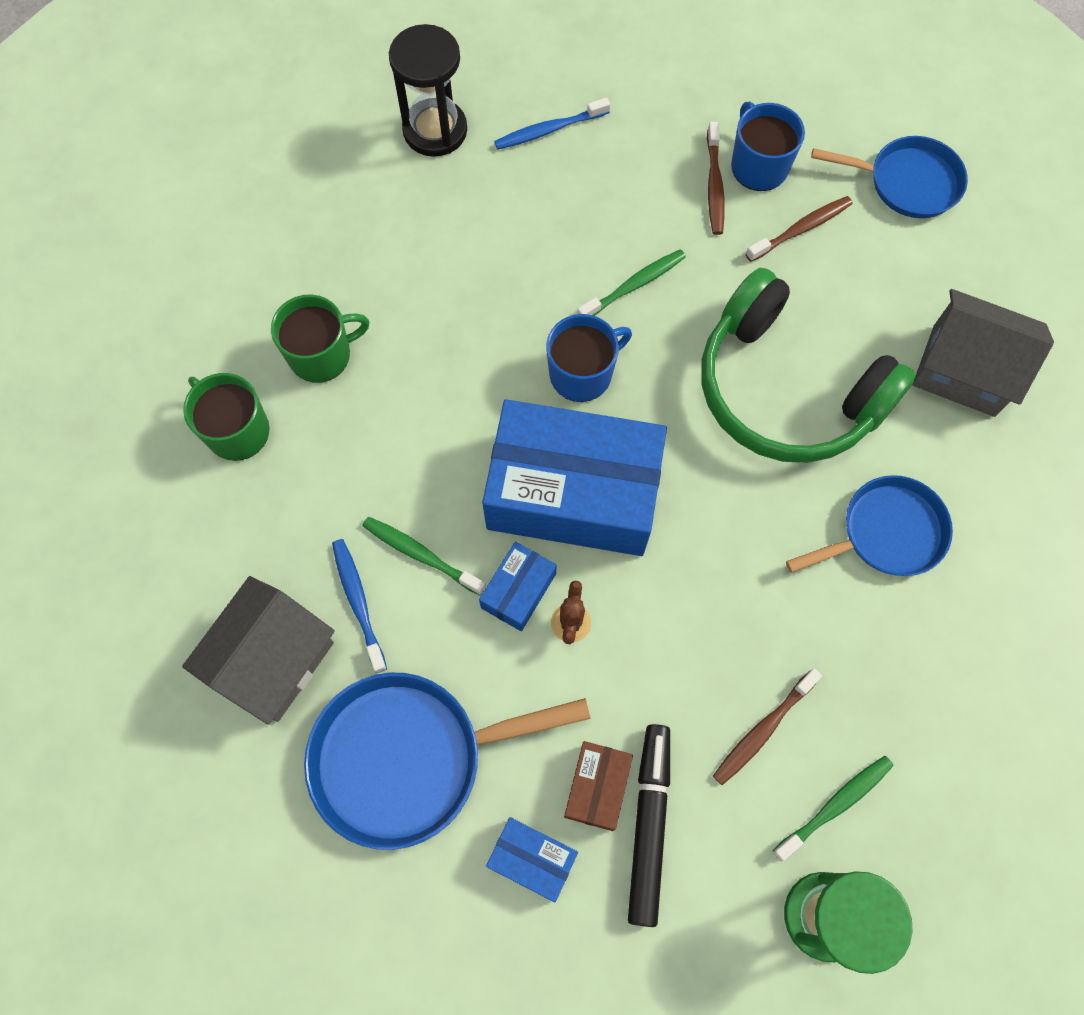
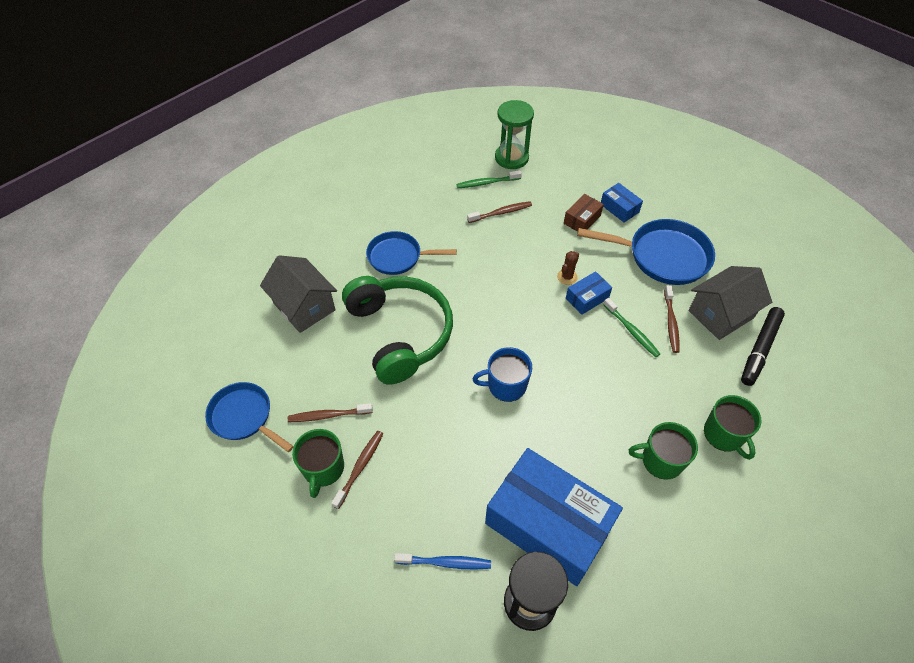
camera: 155 degrees left, 15 degrees down
blue toothbrush [332,539,387,673] -> brown toothbrush [664,285,680,353]
blue box [482,399,667,556] -> blue box moved to [485,448,623,586]
green toothbrush [577,249,686,316] -> none
black marker [628,724,670,927] -> black marker moved to [741,307,785,386]
blue mug [731,101,805,191] -> green mug [292,429,344,498]

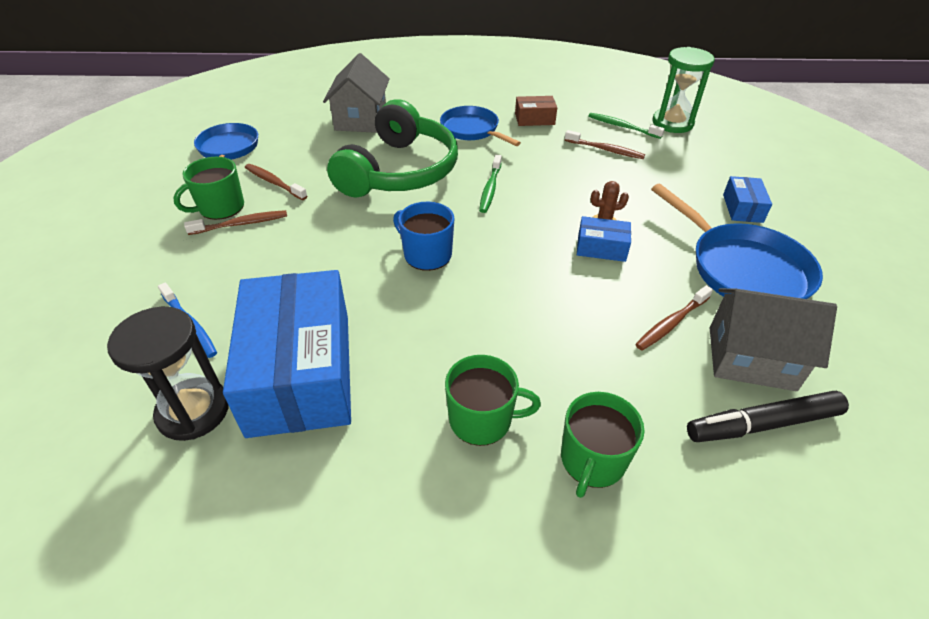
camera: 45 degrees right, 10 degrees down
brown box [564,194,604,232] -> brown box moved to [515,96,557,126]
green toothbrush [603,298,660,357] -> green toothbrush moved to [479,155,502,213]
green mug [629,422,698,480] -> green mug turned 135 degrees clockwise [445,355,541,446]

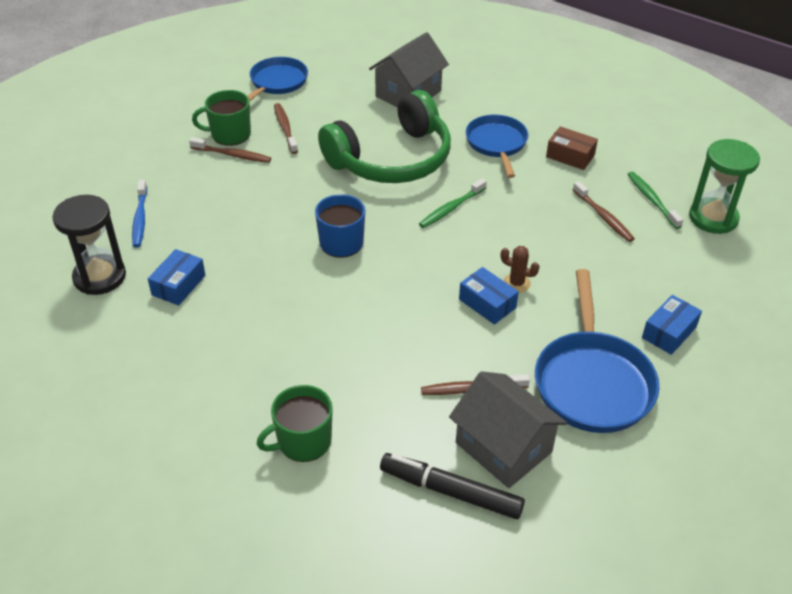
camera: 35 degrees right, 0 degrees up
blue box [223,270,351,438] -> blue box [148,249,205,306], size x0.43
green mug [445,355,541,446] -> none

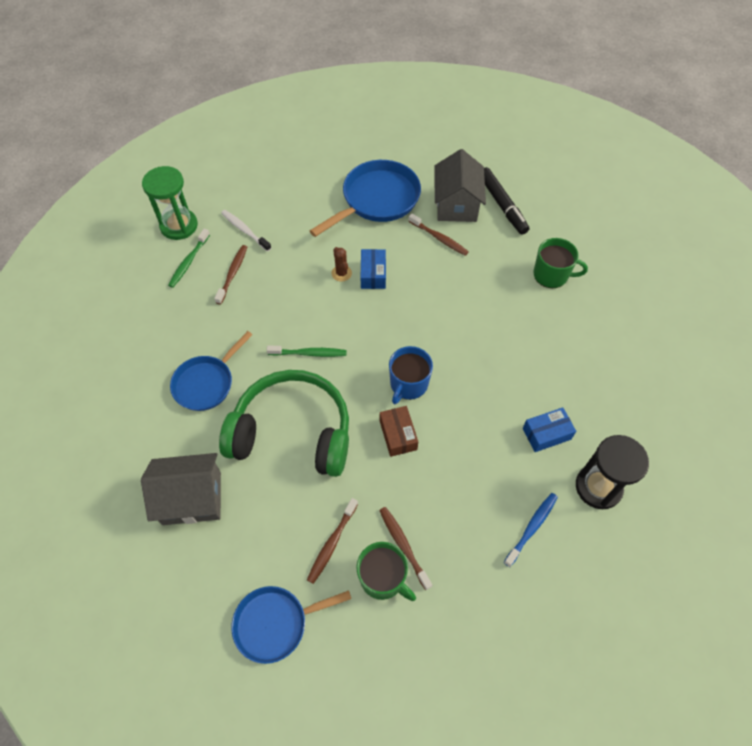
camera: 135 degrees left, 15 degrees up
brown box [546,126,598,170] -> brown box moved to [380,406,418,457]
blue box [642,295,702,355] -> none
none -> white toothbrush [221,210,271,252]

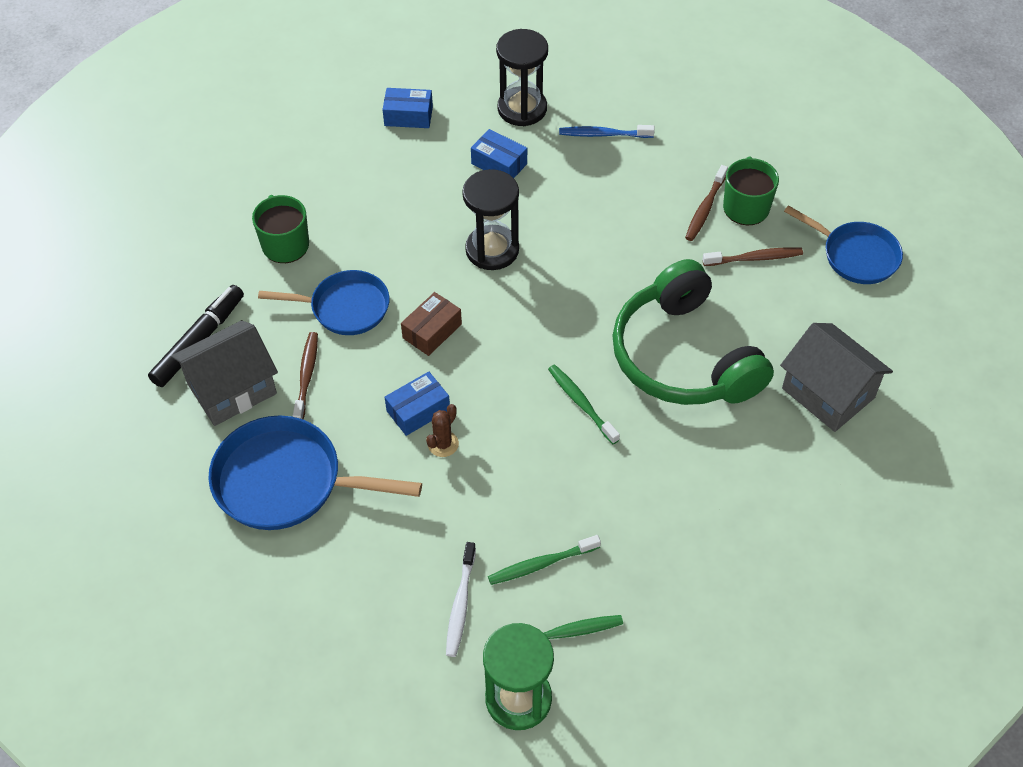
camera: 125 degrees left, 5 degrees down
blue pan [170,331,252,411] -> blue pan moved to [258,270,390,335]
brown toothbrush [214,245,247,304] -> green toothbrush [488,535,601,585]
brown box [380,406,418,457] -> brown box moved to [401,292,462,356]
blue mug [389,346,433,404] -> none
none -> blue box [382,88,433,128]
none -> black hourglass [462,169,519,270]

